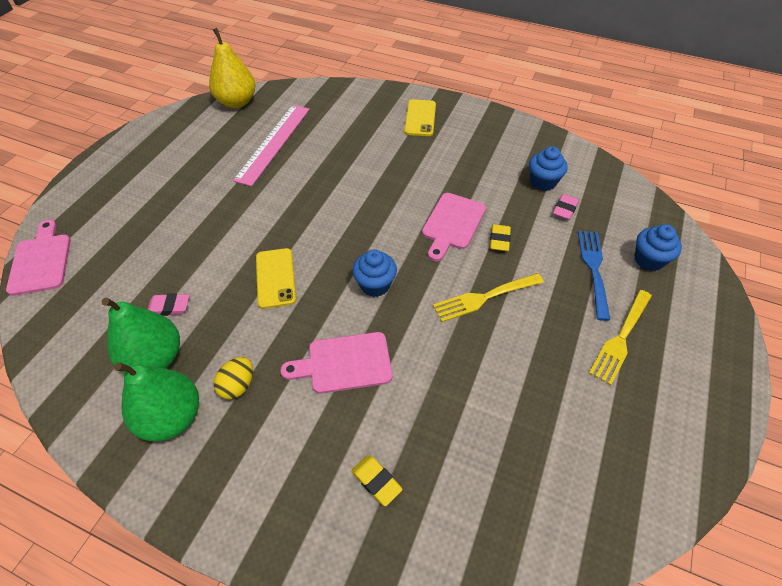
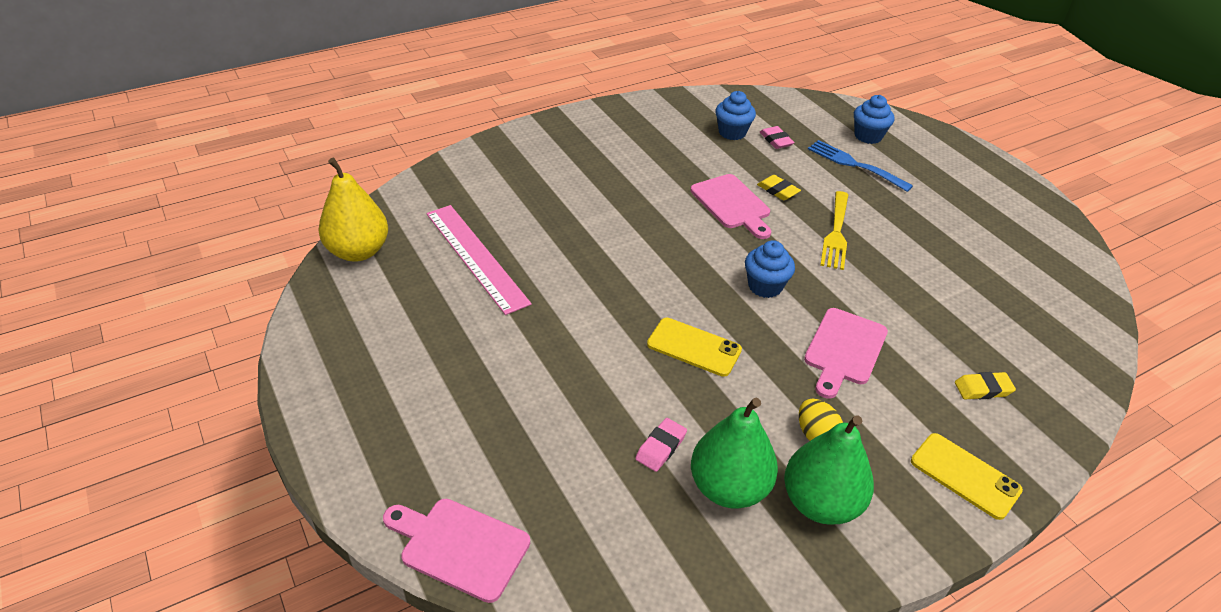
camera: 55 degrees left, 10 degrees down
yellow phone [404,99,436,136] -> yellow phone moved to [911,433,1023,520]
yellow fork [589,290,652,385] -> none

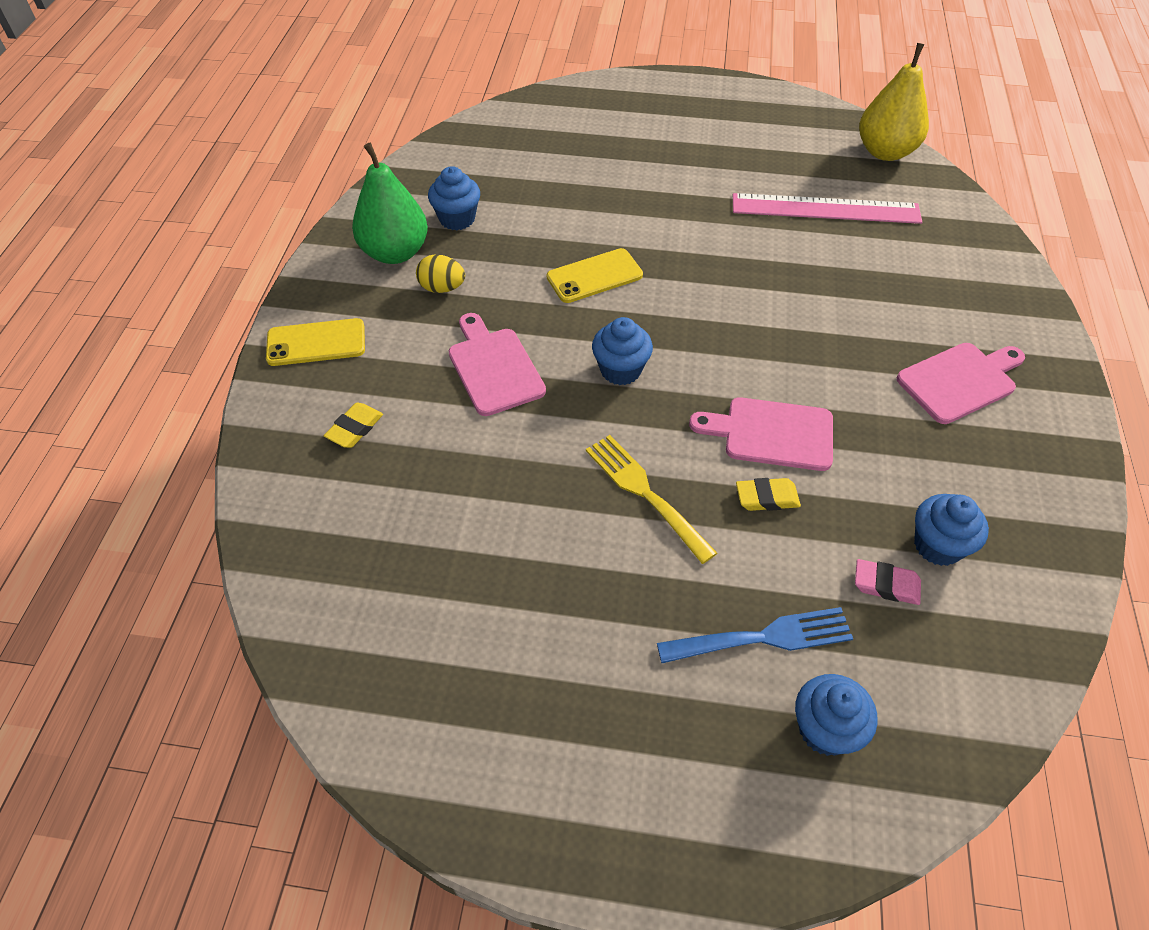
camera: 130 degrees right, 10 degrees up
pink cutting board [383,499,530,603] -> pink cutting board moved to [897,343,1025,424]
pink eraser [635,418,687,472] -> none
green pear [691,398,778,508] -> blue cupcake [428,166,480,230]

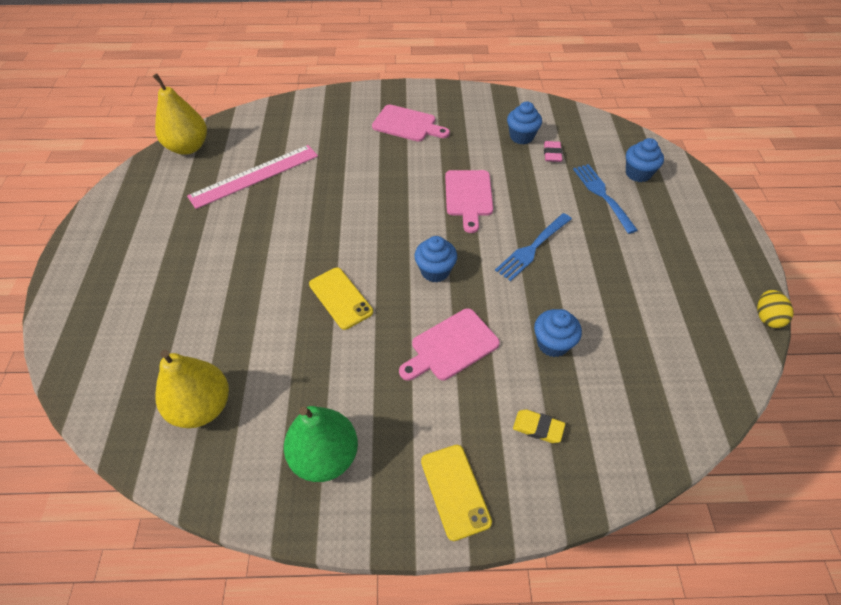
camera: 100 degrees left, 0 degrees up
yellow egg [416,255,465,293] -> yellow egg moved to [757,290,793,328]
blue cupcake [428,166,480,230] -> blue cupcake moved to [534,309,582,357]
yellow fork [586,435,717,564] -> blue fork [495,213,572,281]
pink ruler [733,193,922,224] -> pink ruler turned 60 degrees clockwise [187,145,318,209]
yellow eraser [736,478,801,511] -> none
pink cutting board [897,343,1025,424] -> pink cutting board turned 150 degrees clockwise [372,104,450,142]
none -> yellow pear [155,350,229,428]

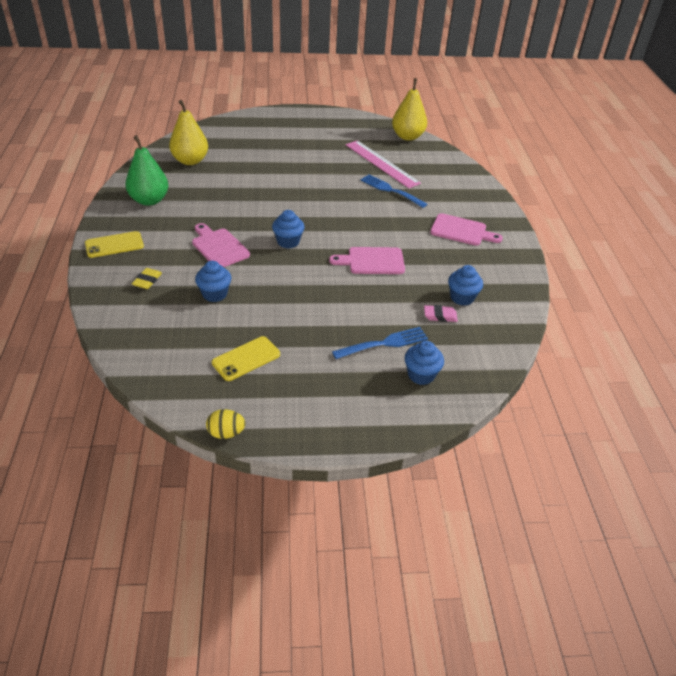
camera: 85 degrees right, 10 degrees down
yellow phone [309,268,373,330] -> yellow phone moved to [212,336,280,381]
pink cutting board [372,104,450,142] -> pink cutting board turned 90 degrees counterclockwise [430,213,503,246]
blue fork [495,213,572,281] -> blue fork moved to [361,174,428,208]

